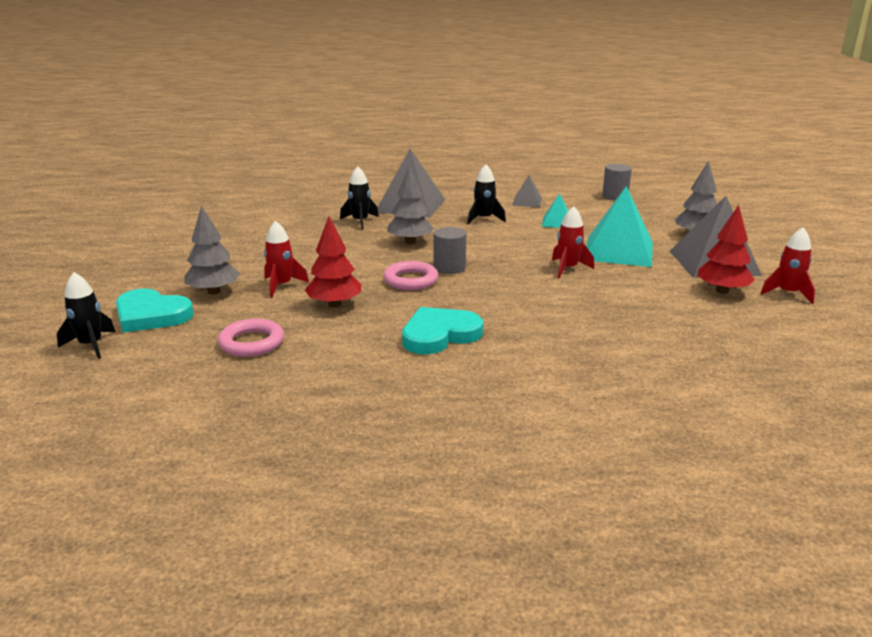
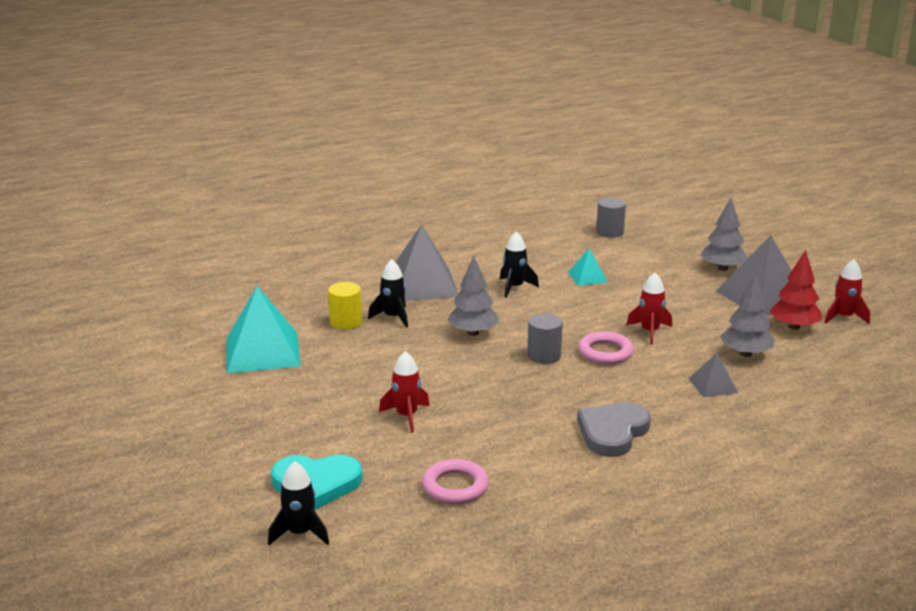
camera: 25 degrees left, 0 degrees up
grey tree [185,205,240,295] -> grey tree moved to [720,275,775,357]
red tree [305,216,361,308] -> none
pink ring [383,261,438,290] -> pink ring moved to [578,331,634,364]
turquoise heart [402,307,483,354] -> grey heart [577,403,651,457]
grey pyramid [512,175,542,207] -> grey pyramid moved to [689,353,738,397]
turquoise pyramid [586,186,653,267] -> turquoise pyramid moved to [227,286,301,373]
none -> yellow cylinder [328,282,362,330]

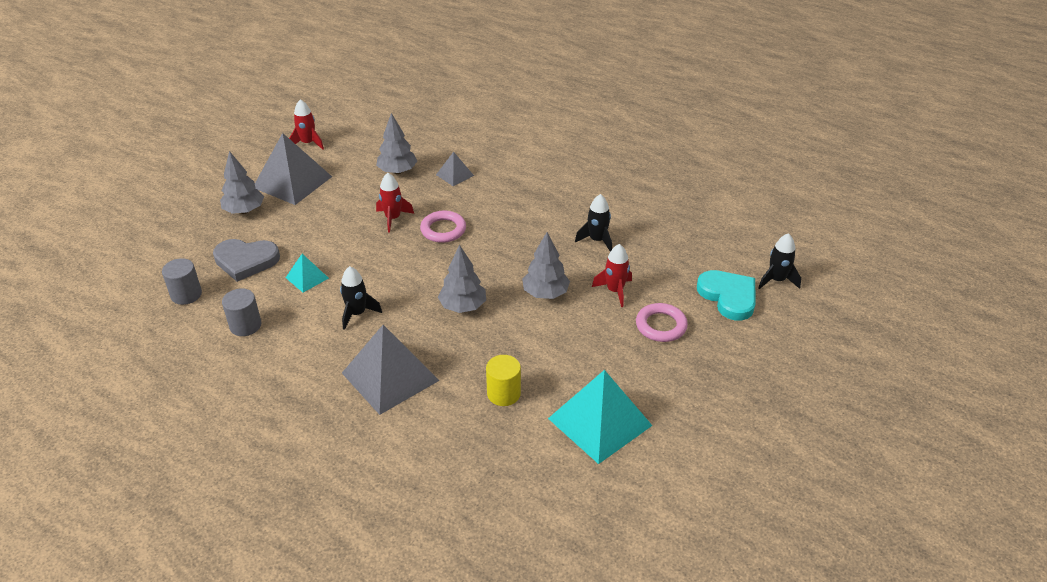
camera: 120 degrees left, 15 degrees up
black rocket [368,259,408,328] -> black rocket moved to [575,194,612,252]
pink ring [422,459,489,504] -> pink ring moved to [636,303,688,342]
grey cylinder [527,313,563,364] -> grey cylinder moved to [222,288,261,336]
grey heart [577,403,651,457] -> grey heart moved to [213,239,280,282]
red tree [770,250,822,330] -> none
none -> grey tree [522,232,570,299]

